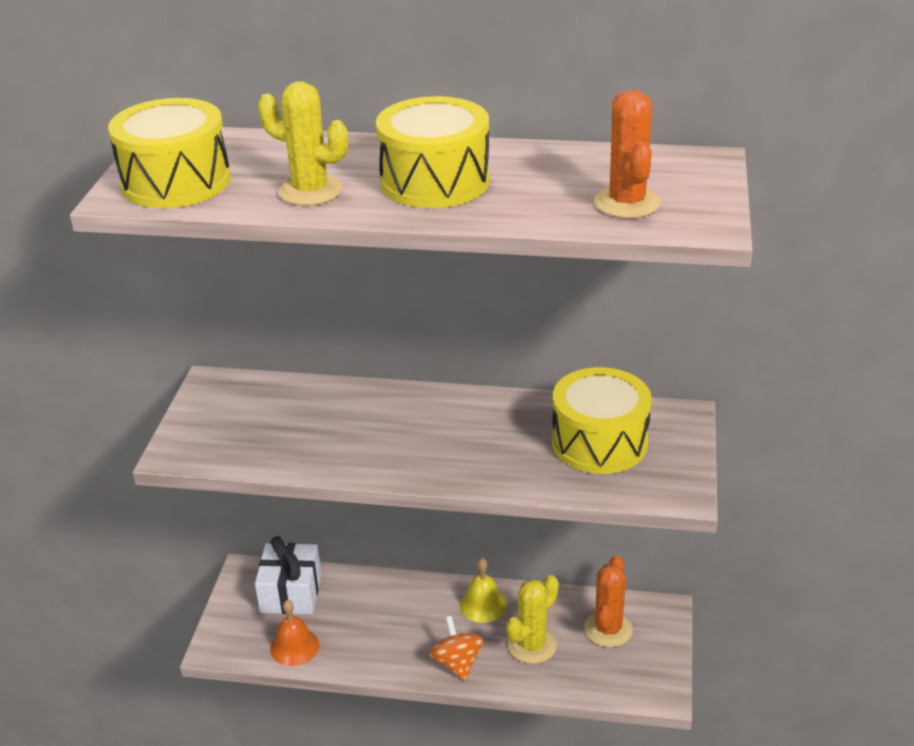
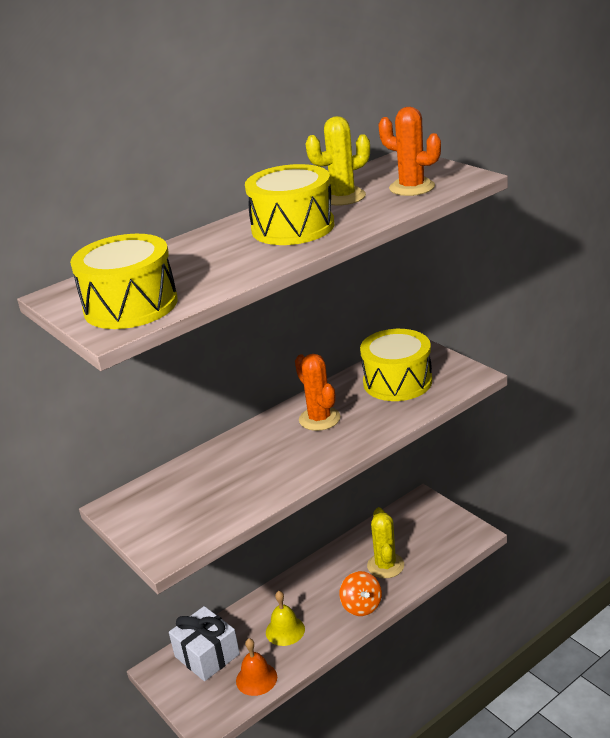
camera: 45 degrees left, 5 degrees down
yellow cactus [258,81,348,206] -> yellow cactus moved to [305,116,370,205]
orange spinning top [429,616,483,681] -> orange spinning top turned 135 degrees counterclockwise [339,571,382,616]
yellow bell [460,558,507,623] -> yellow bell moved to [266,591,305,646]
orange cactus [584,555,633,647] -> orange cactus moved to [295,354,340,431]

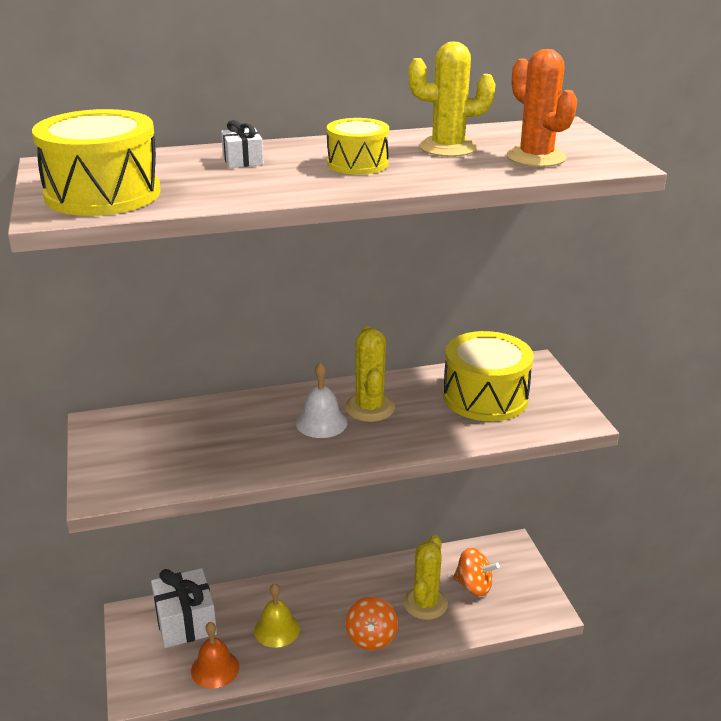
camera: 20 degrees right, 0 degrees up
yellow drum [245,164,334,245] -> yellow drum [327,118,389,175], size x0.59
orange cactus [295,354,340,431] -> yellow cactus [345,326,395,422]
none -> white gift [221,120,263,168]
none -> white bell [296,362,347,438]
none -> orange spinning top [453,547,500,596]

